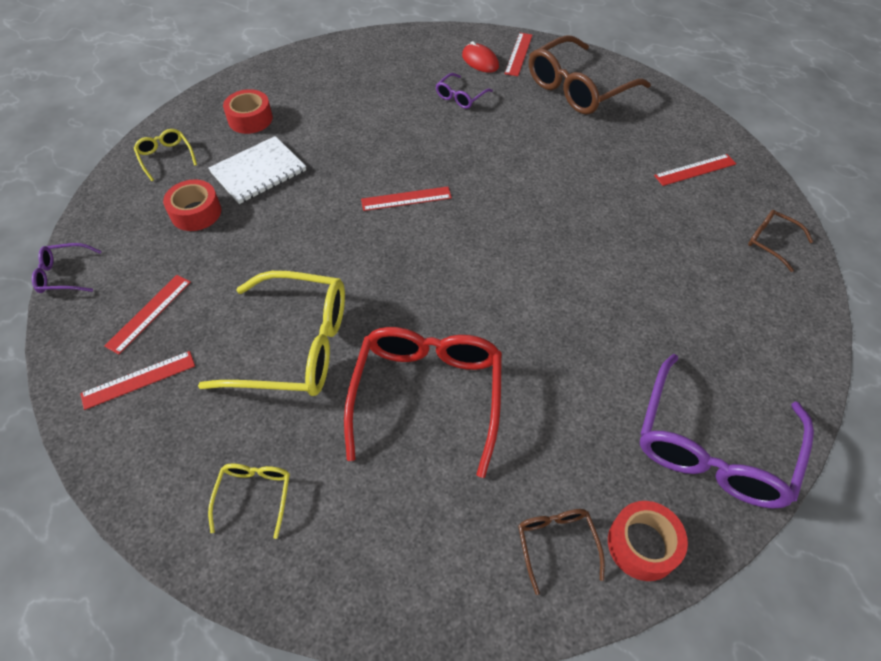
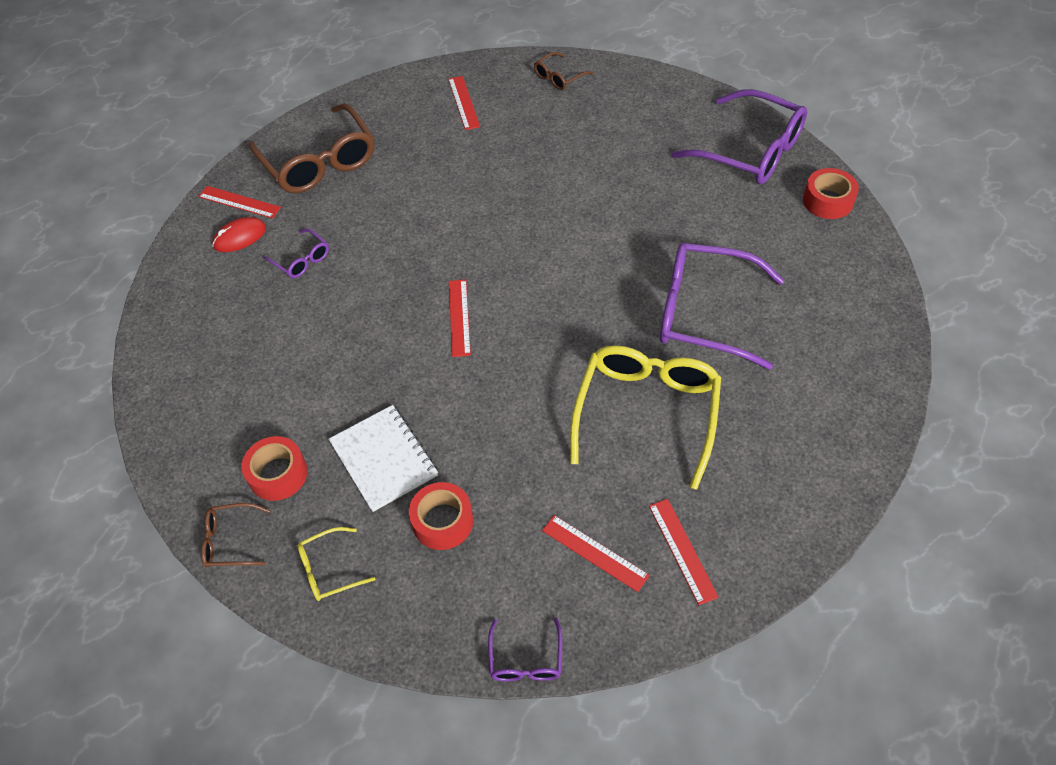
camera: 80 degrees left, 0 degrees up
yellow glasses [208,463,290,539] -> none
red glasses [344,327,502,478] -> purple glasses [660,243,784,370]
brown glasses [518,509,605,595] -> brown glasses moved to [201,503,270,568]

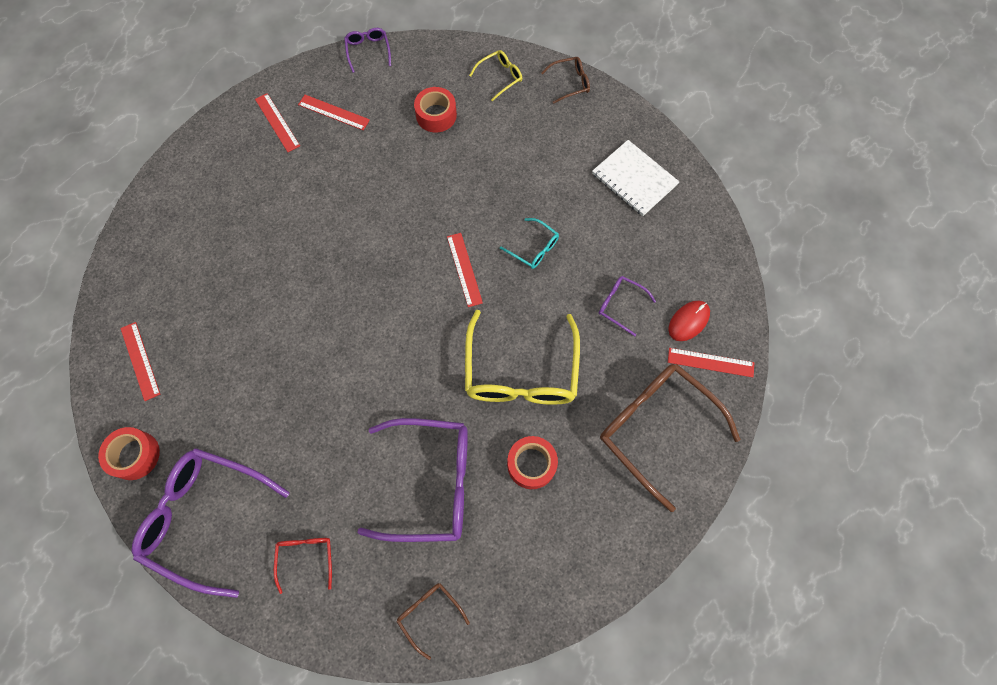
camera: 165 degrees right, 15 degrees up
red tape [241,436,308,501] -> red tape moved to [507,436,558,489]
white notebook [329,405,438,512] -> white notebook moved to [592,140,679,216]
red ruler [448,76,480,130] -> red ruler moved to [120,322,160,401]
brown glasses [534,52,593,90] -> brown glasses turned 75 degrees counterclockwise [397,583,470,660]
yellow glasses [570,345,721,490] -> yellow glasses moved to [465,310,580,405]
purple glasses [660,243,784,370] -> purple glasses moved to [357,418,468,542]
none -> red glasses [274,538,332,594]
none -> turquoise glasses [500,218,559,269]

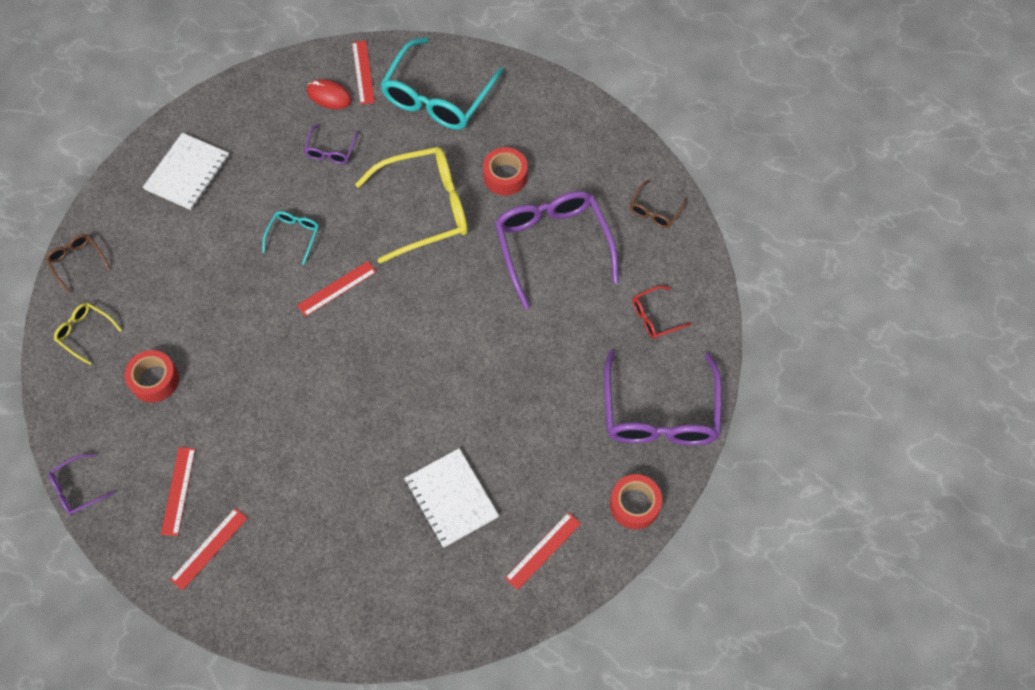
camera: 110 degrees left, 5 degrees down
brown glasses [600,364,741,512] -> turquoise glasses [380,37,504,130]
none -> white notebook [404,448,499,548]

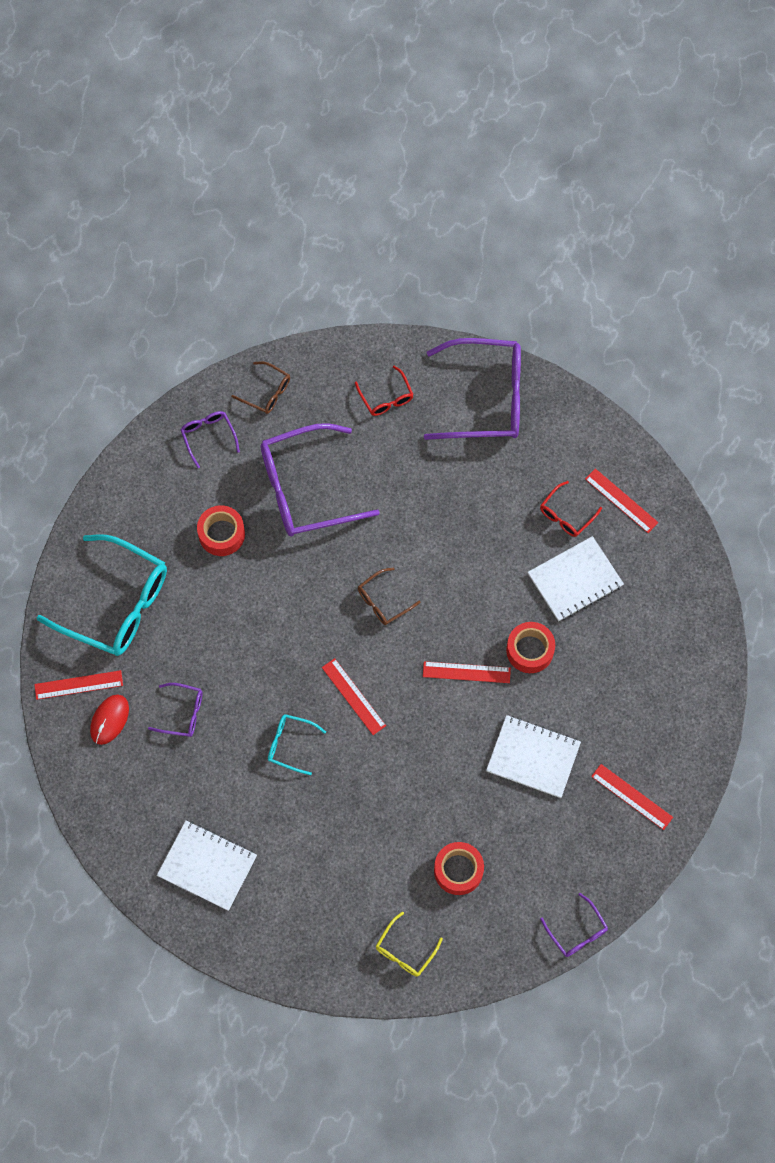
camera: 90 degrees left, 5 degrees up
brown glasses [45,234,110,294] -> brown glasses moved to [358,567,420,625]
red ruler [161,447,195,536] -> red ruler moved to [423,661,511,683]
yellow glasses [355,147,468,263] -> none
red tape [610,474,662,529] -> red tape moved to [506,622,555,673]
none -> purple glasses [181,411,240,468]
none -> white notebook [486,715,581,798]
none -> red glasses [540,481,602,537]

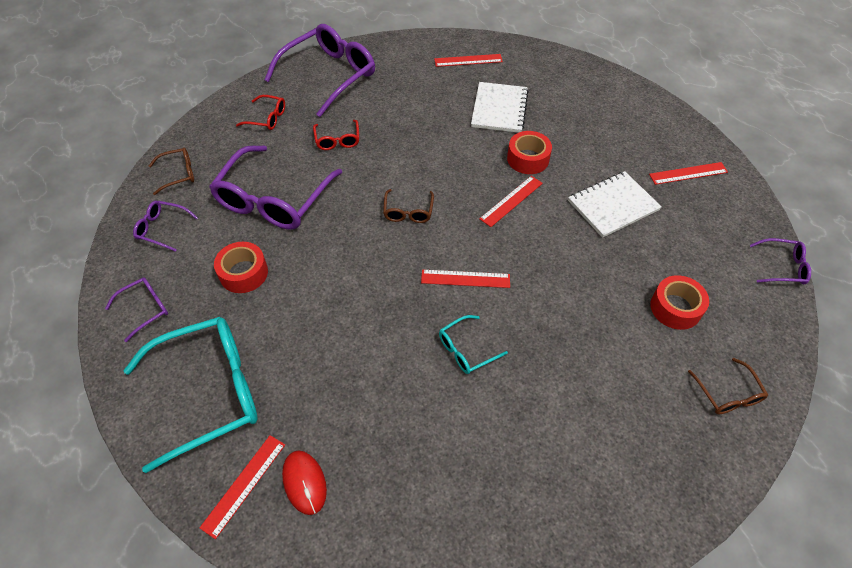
camera: 50 degrees left, 15 degrees down
purple glasses [148,683,202,737] -> purple glasses moved to [105,278,168,342]
white notebook [157,820,257,911] -> none
yellow glasses [376,912,443,977] -> brown glasses [688,358,768,414]
red glasses [540,481,602,537] -> red glasses moved to [313,120,359,150]

